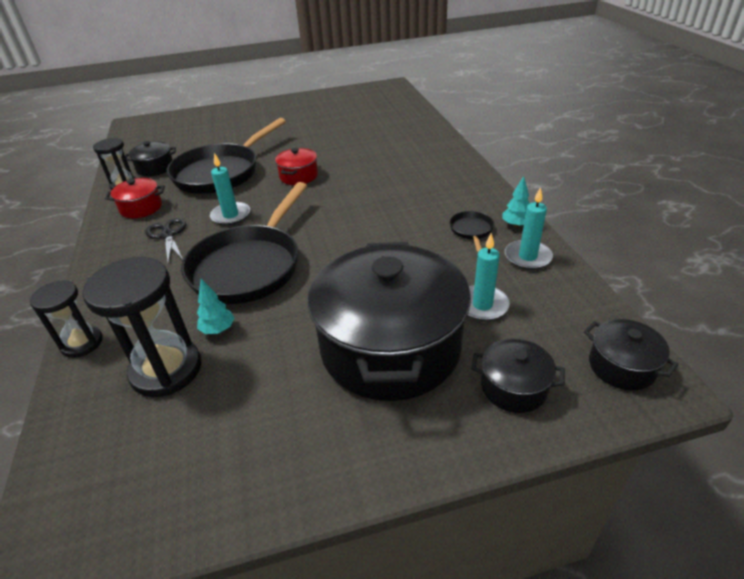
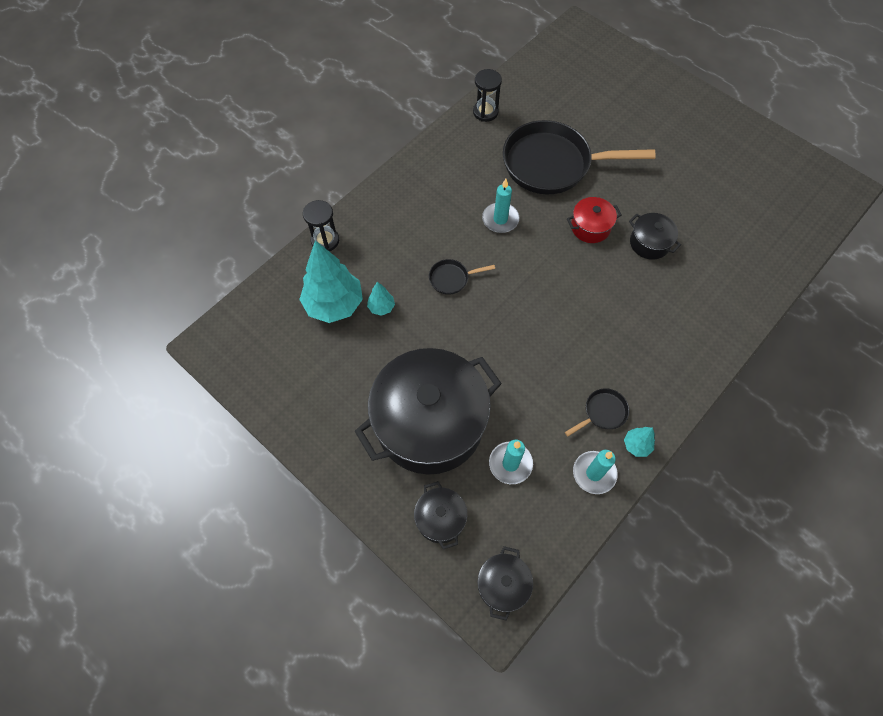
camera: 55 degrees right, 25 degrees up
black hourglass [82,257,201,397] -> turquoise tree [299,240,363,323]
red pot [105,178,165,218] -> none
black pot [125,141,176,176] -> black pot moved to [629,213,681,260]
black scissors [145,218,186,263] -> none
black pan [181,182,307,304] -> black pan [429,259,495,295], size x0.42

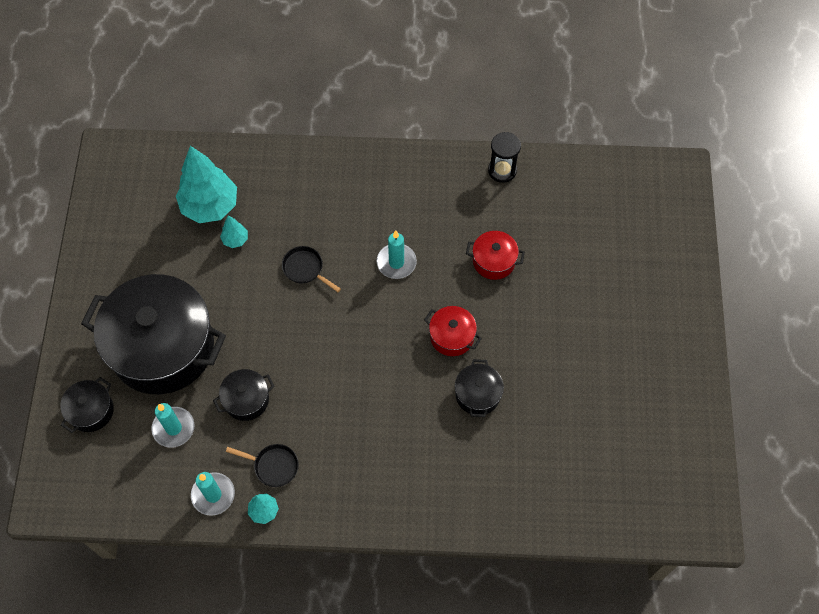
camera: 50 degrees right, 0 degrees up
black hourglass [303,200,339,251] -> none
black pot [477,546,533,620] -> black pot moved to [213,369,275,421]
black pan [503,120,656,194] -> red pot [466,231,525,280]

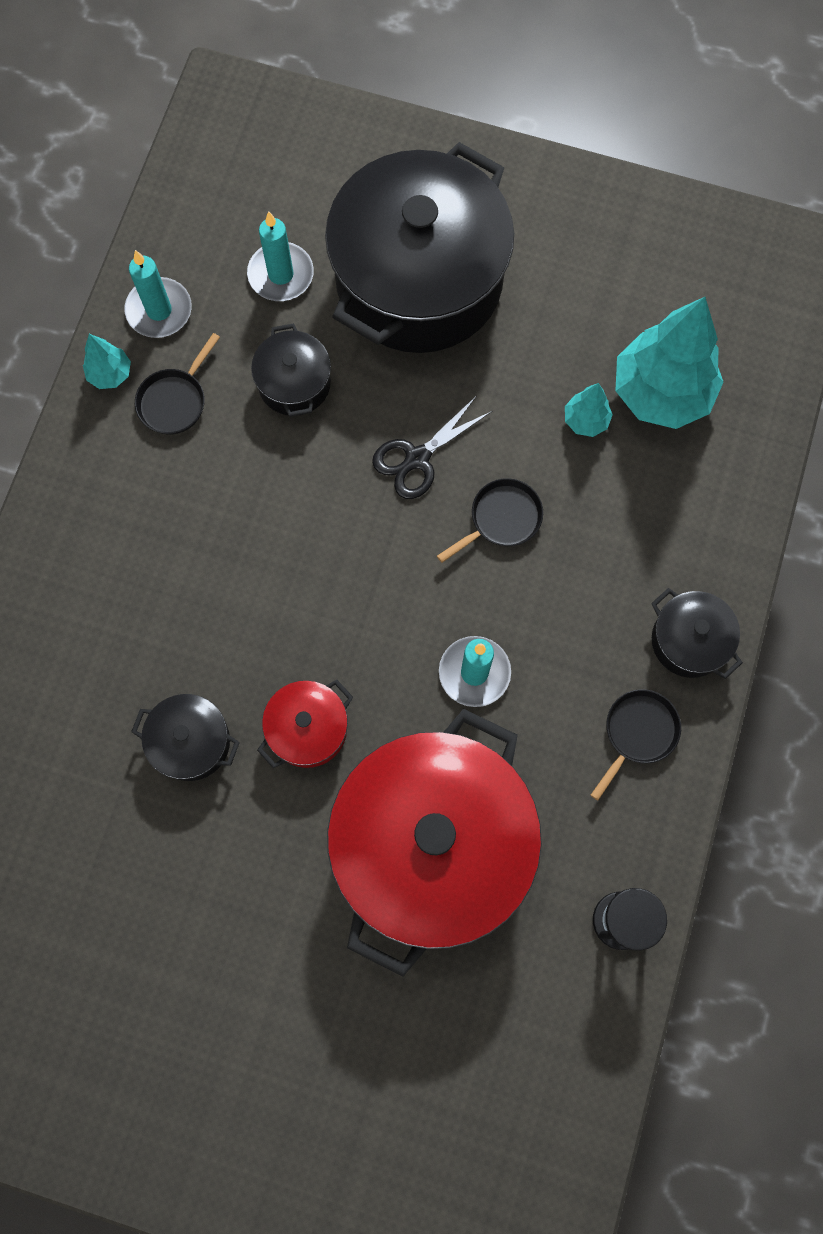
camera: 105 degrees right, 10 degrees up
black pot [60,377,114,433] -> black pot moved to [651,588,743,679]
red pot [466,231,525,280] -> red pot [327,709,542,977], size x2.34
none -> black scissors [372,396,492,499]
none -> black pan [591,689,681,800]

